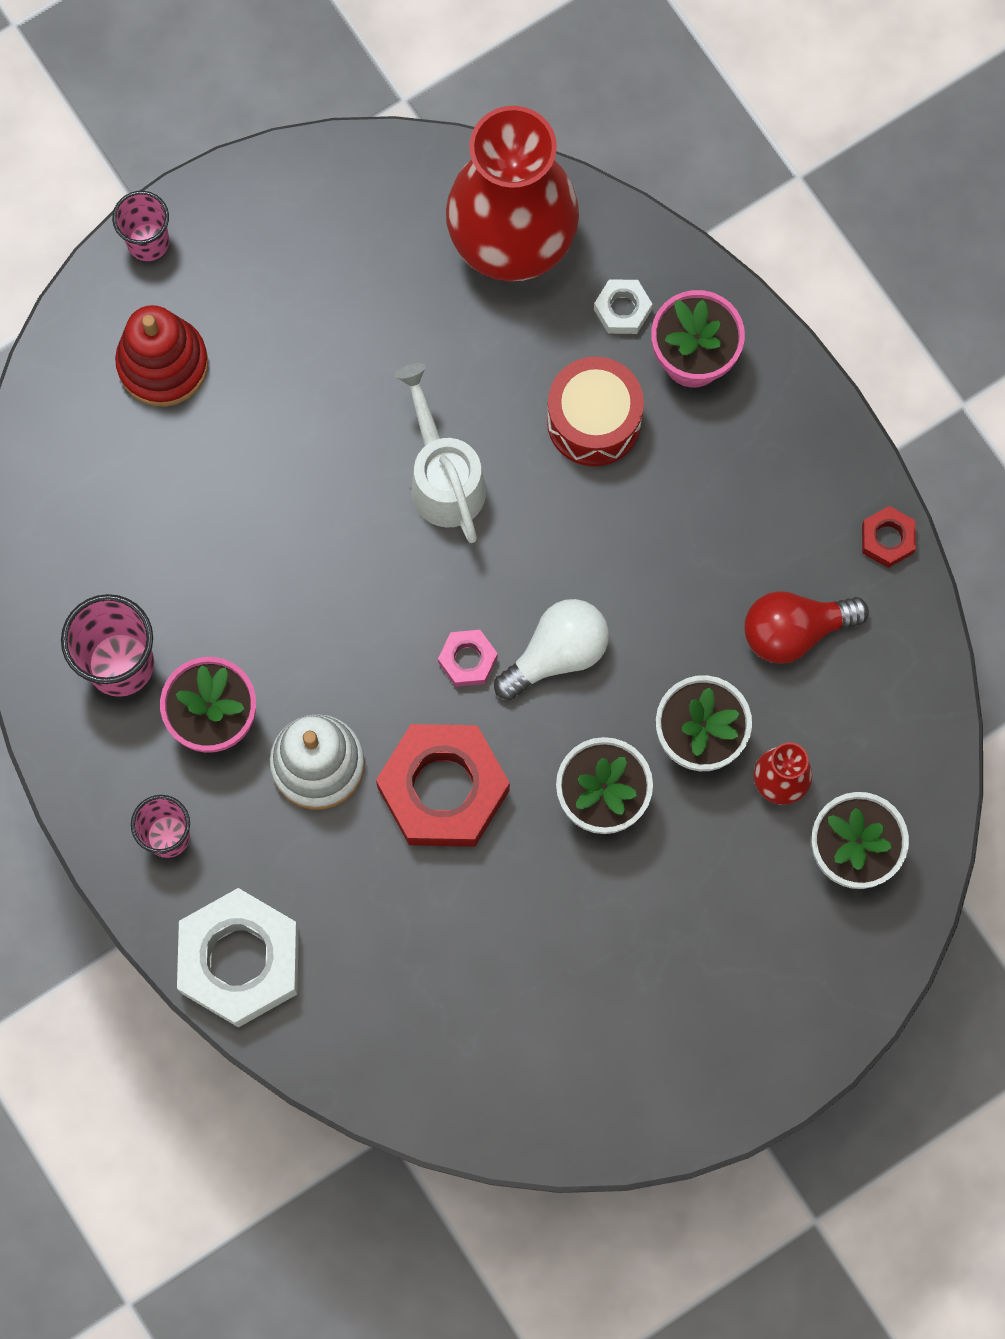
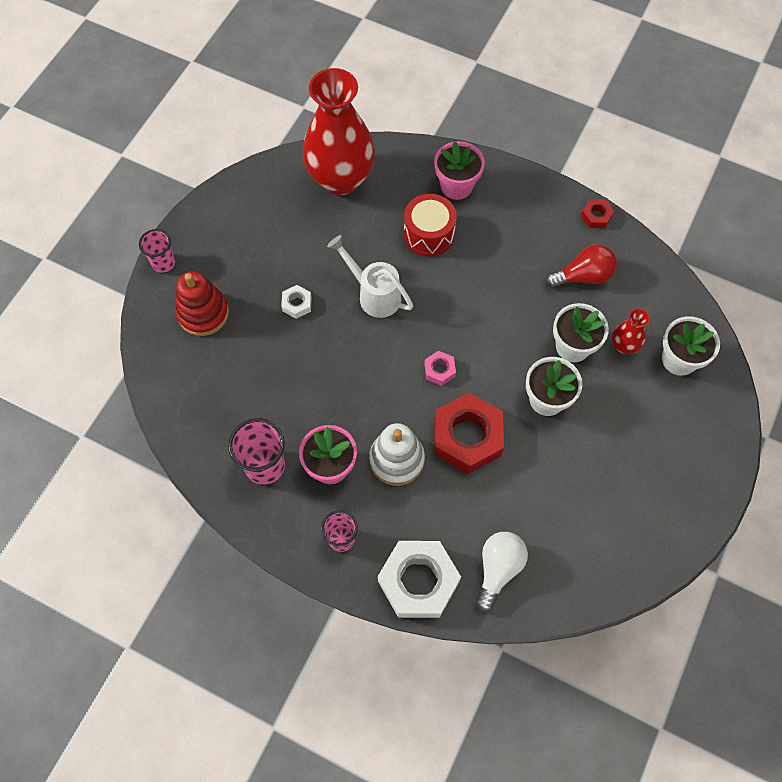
camera: 30 degrees left, 10 degrees down
white light bulb [494,599,609,700] -> white light bulb moved to [476,532,528,612]
white nut [594,279,652,334] -> white nut moved to [281,285,312,319]
red light bulb [744,591,869,664] -> red light bulb turned 150 degrees counterclockwise [545,244,617,288]

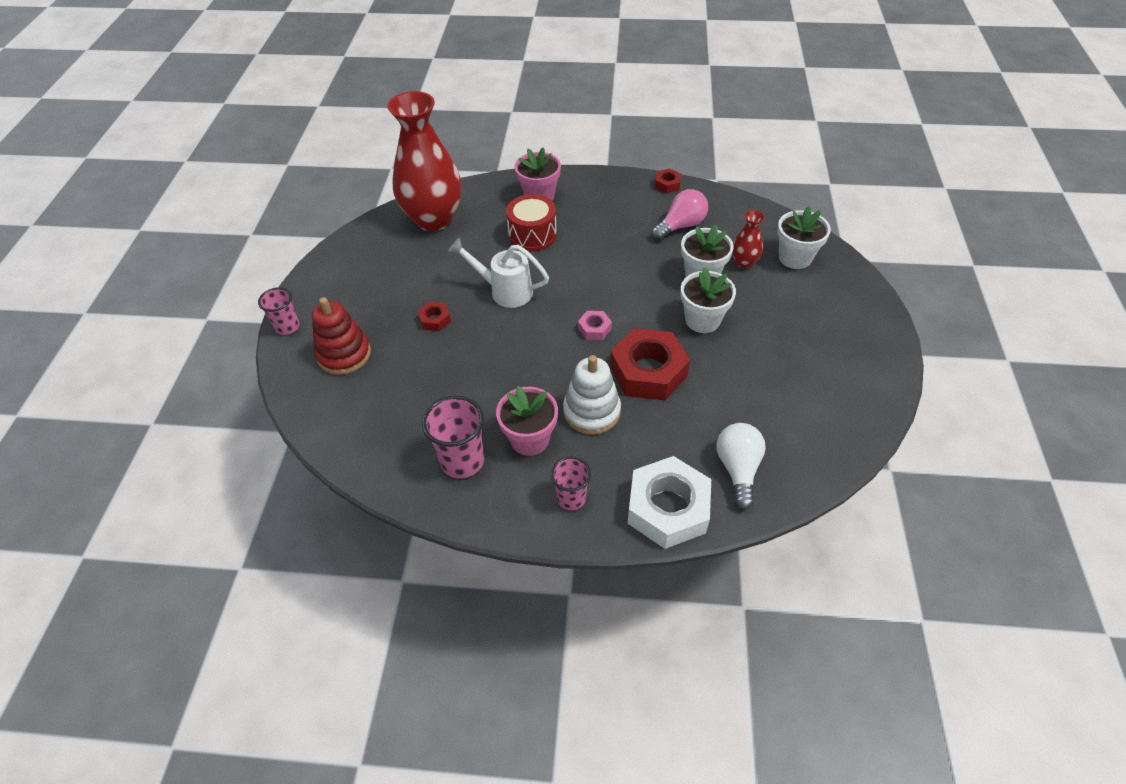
camera: 20 degrees left, 15 degrees down
white nut [281,285,312,319] -> red nut [418,302,451,331]
red light bulb [545,244,617,288] -> pink light bulb [652,189,708,240]

